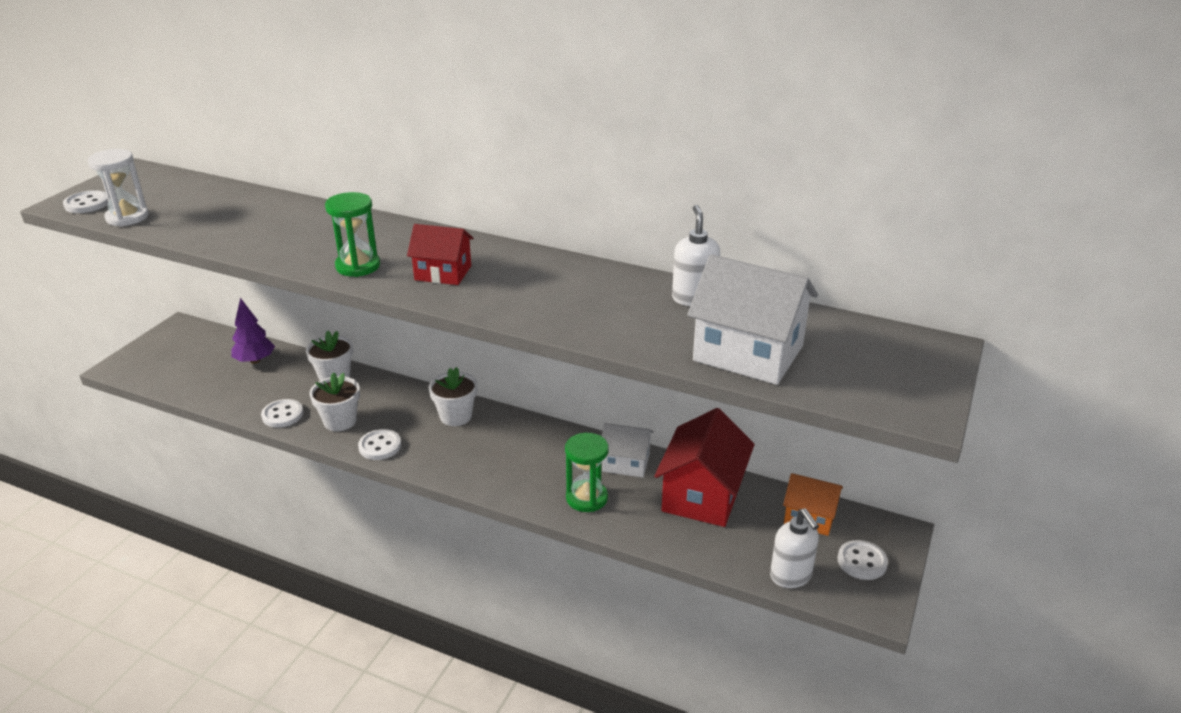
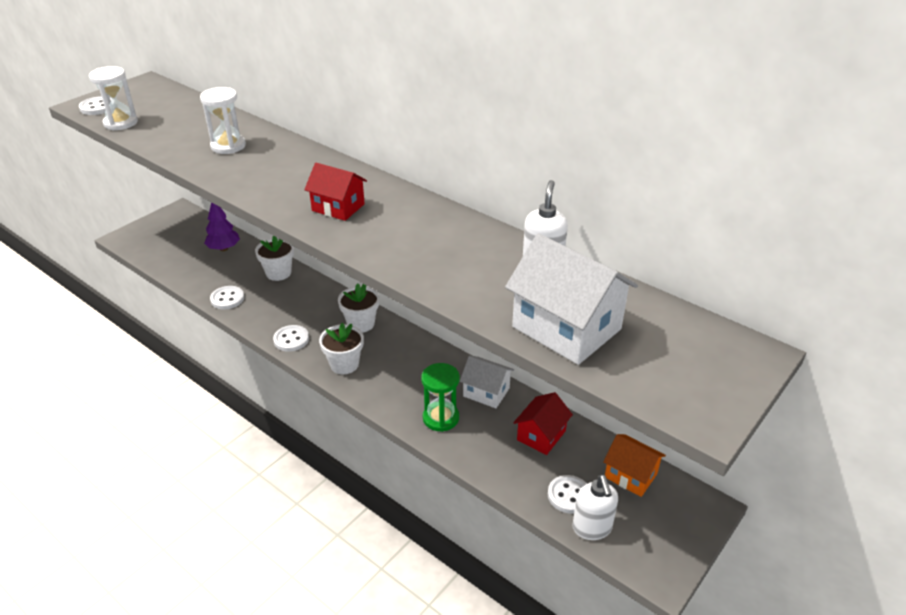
camera: 15 degrees right, 5 degrees up
white flower pot [309,372,360,431] -> white flower pot moved to [319,323,364,374]
green hourglass [325,192,380,277] -> none
red house [654,408,755,527] -> red house [513,392,573,455], size x0.59
white button [838,540,888,580] -> white button moved to [548,475,587,514]
none -> white hourglass [200,87,246,154]

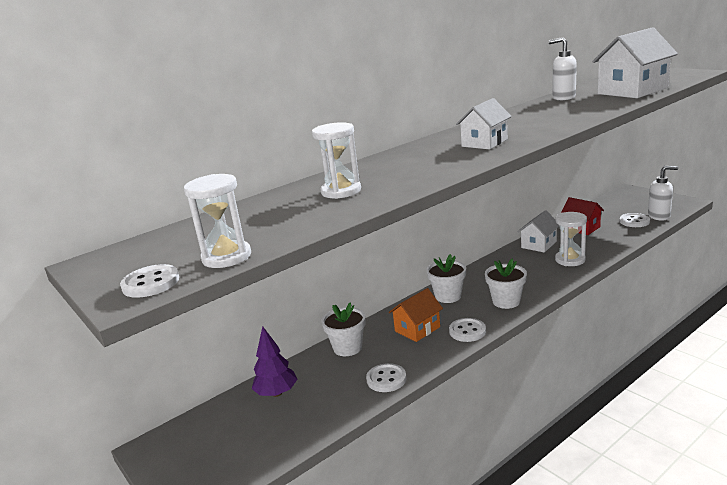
camera: 75 degrees left, 15 degrees down
red house [304,163,367,221] -> white house [456,98,512,149]
green hourglass [421,363,460,432] -> white hourglass [555,212,587,266]
orange house [603,434,666,497] -> orange house moved to [389,288,443,342]

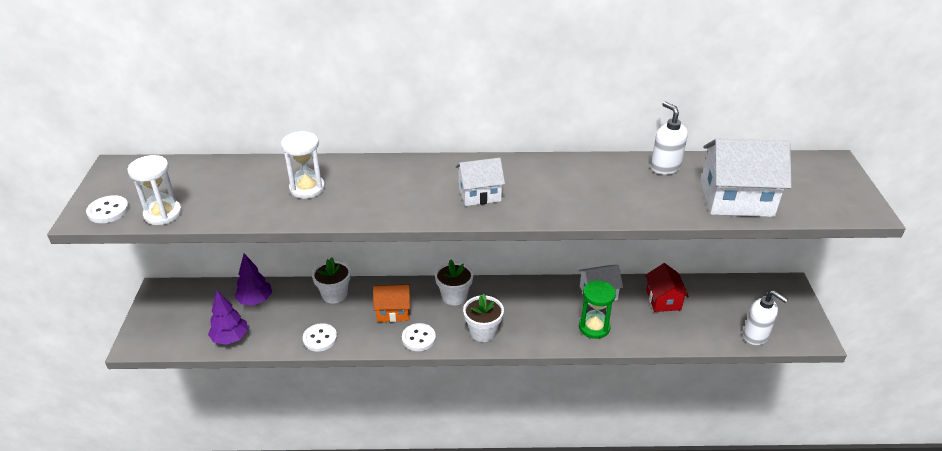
camera: 35 degrees right, 15 degrees up
white hourglass [555,212,587,266] -> green hourglass [579,280,616,339]
white button [620,213,650,227] -> none
none -> purple tree [208,291,248,345]

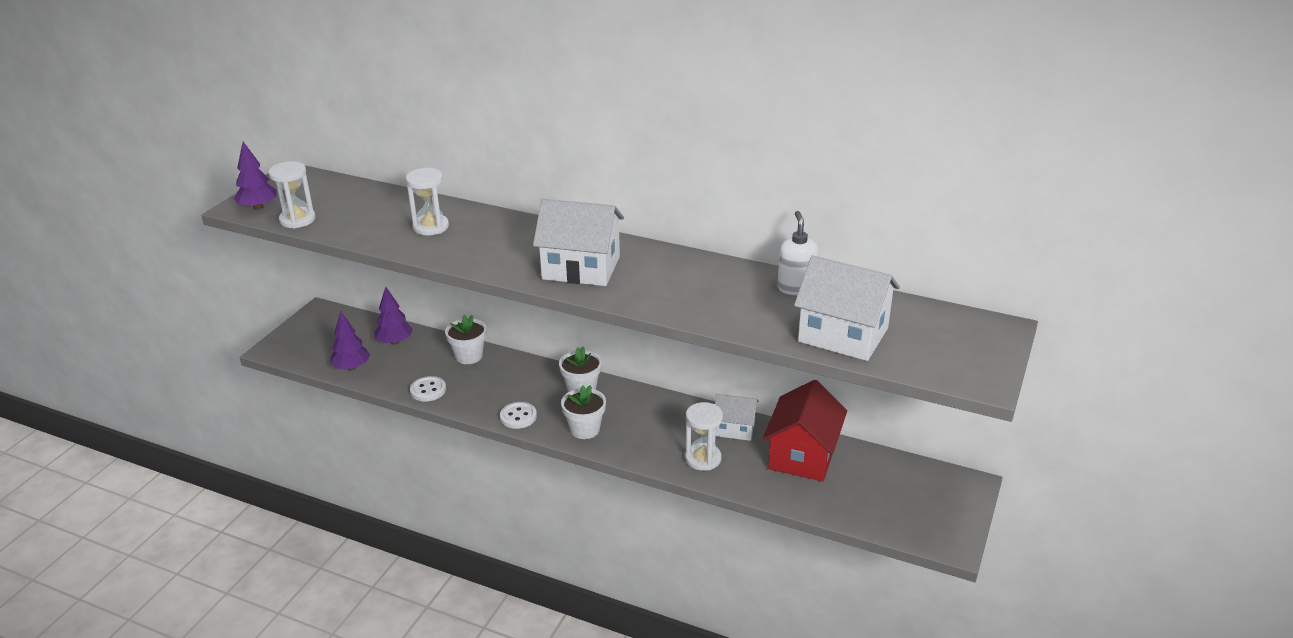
camera: 25 degrees right, 5 degrees down
white button [86,195,129,223] -> purple tree [234,142,277,210]
orange house [373,284,410,322] -> none
white house [456,158,505,206] -> white house [533,199,624,286], size x1.68
green hourglass [579,280,616,339] -> white hourglass [685,402,723,471]
red house [645,263,689,312] -> red house [763,380,847,481], size x1.68
white soap dispenser [743,290,788,345] -> none

